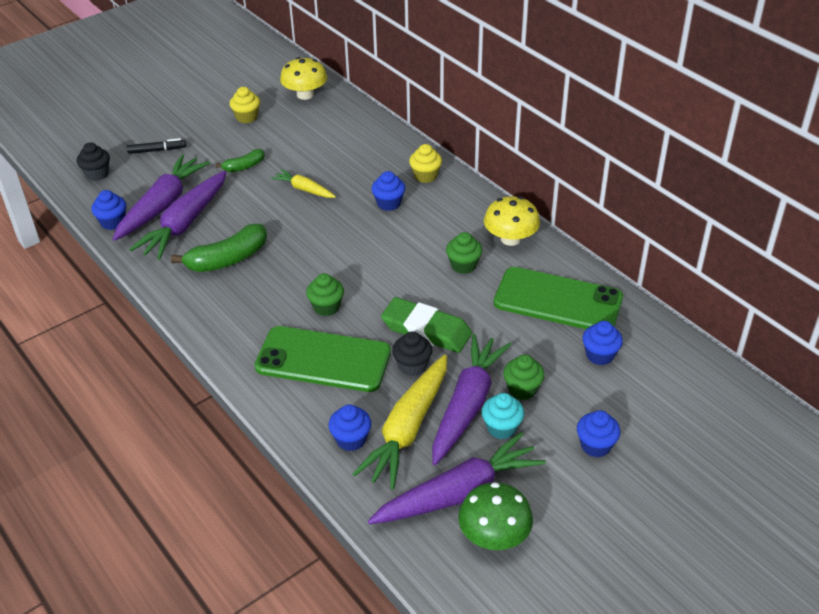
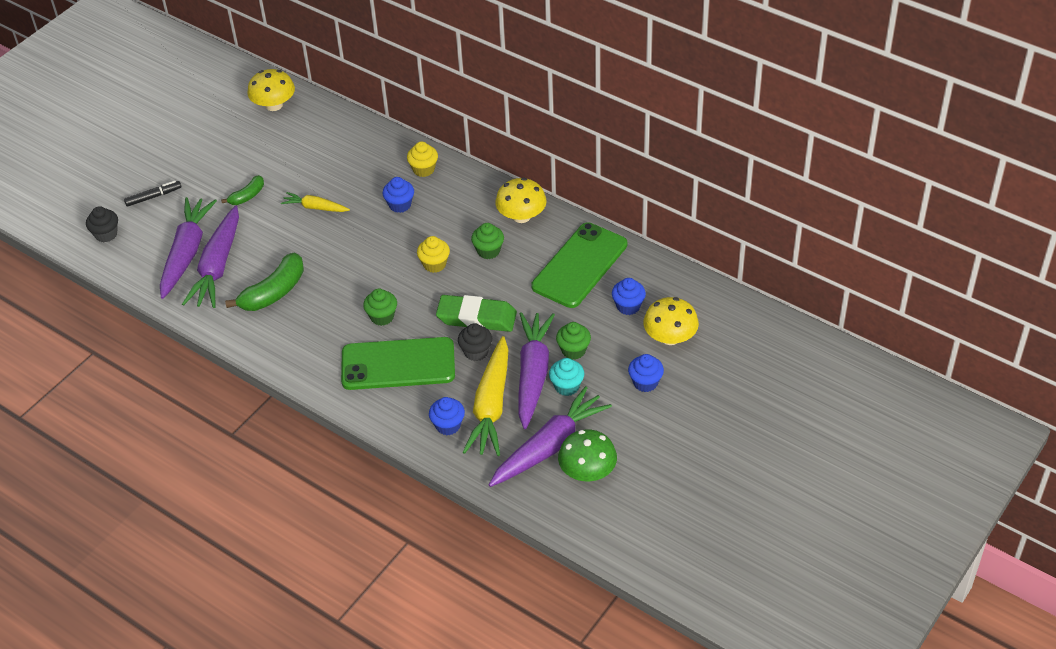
camera: 15 degrees left, 5 degrees up
blue cupcake [91,190,126,230] -> none
yellow cupcake [230,87,260,123] -> yellow cupcake moved to [417,236,450,273]
green phone [494,267,623,329] -> green phone turned 60 degrees counterclockwise [531,223,627,308]
none -> yellow mushroom [643,297,699,345]

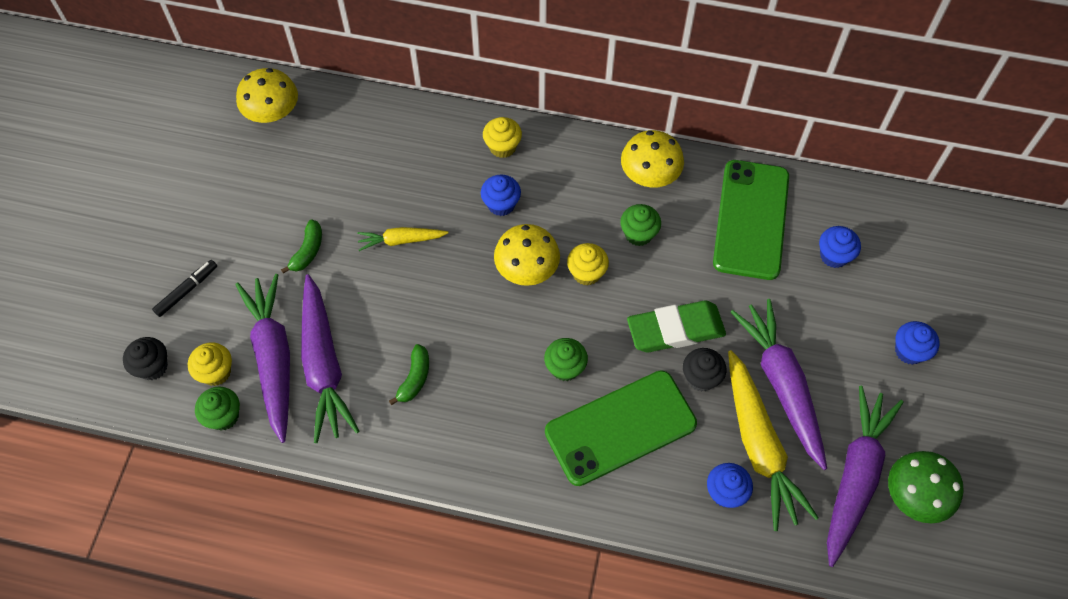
camera: 25 degrees left, 15 degrees up
green banana [225,252,304,311] -> green banana [389,344,429,405], size x0.57
turquoise cupcake [549,358,584,396] -> none
green cupcake [556,322,591,360] -> green cupcake moved to [195,387,240,431]
yellow mushroom [643,297,699,345] -> yellow mushroom moved to [494,224,560,286]
none -> yellow cupcake [188,342,232,386]

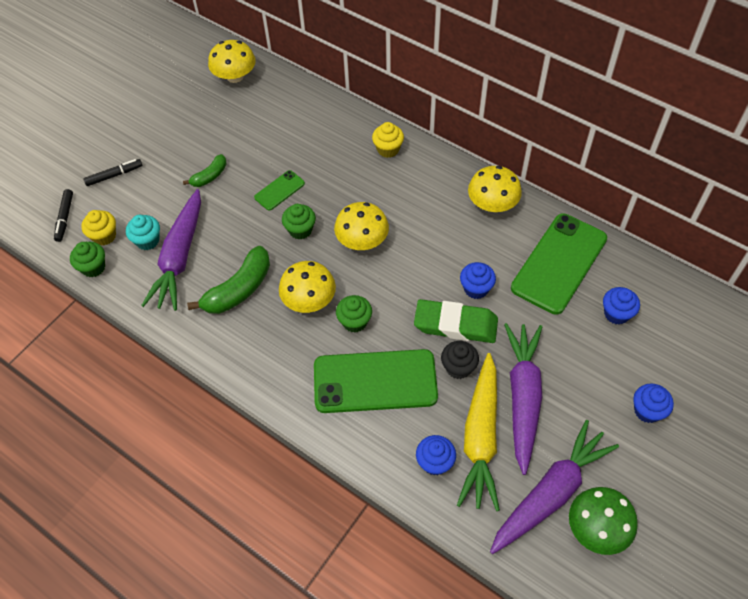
camera: 25 degrees right, 5 degrees down
black cupcake [123,337,168,380] -> black marker [54,189,73,242]
purple carrot [235,274,290,443] -> turquoise cupcake [126,215,160,250]
yellow carrot [357,227,448,251] -> green phone [254,170,305,211]
green banana [389,344,429,405] -> green banana [187,246,270,314], size x1.76
blue cupcake [481,175,521,216] -> blue cupcake moved to [460,262,496,299]
yellow cupcake [567,243,609,286] -> none
green cupcake [620,204,661,246] -> green cupcake moved to [282,204,316,240]
none -> yellow mushroom [279,261,336,313]

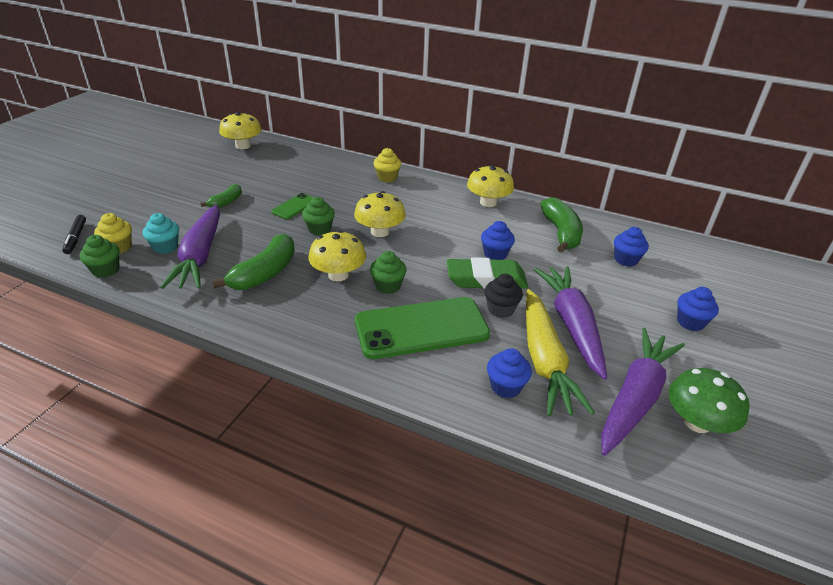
camera: 15 degrees left, 20 degrees down
black marker [83,159,143,186] -> none
green phone [511,213,607,315] -> green banana [540,197,583,252]

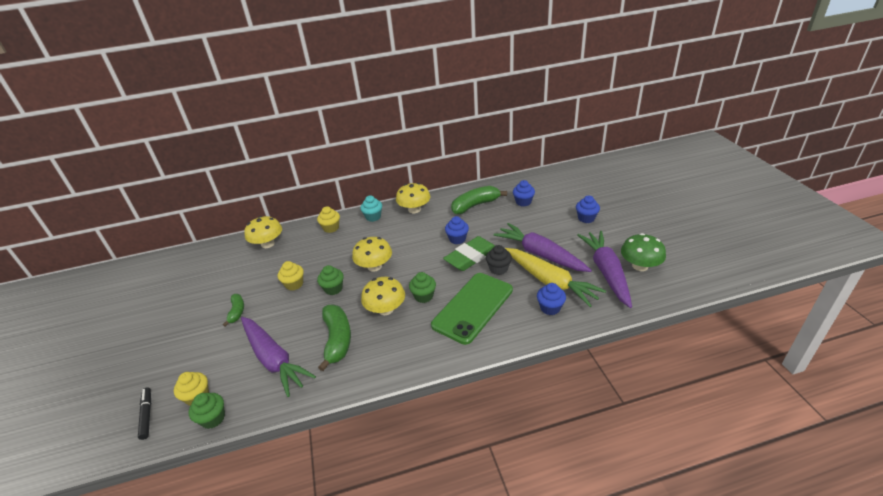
camera: 35 degrees left, 0 degrees up
black marker [62,215,86,254] -> black marker turned 150 degrees counterclockwise [138,387,151,440]
turquoise cupcake [143,213,179,254] -> turquoise cupcake moved to [360,196,382,222]
yellow mushroom [219,112,262,149] -> yellow mushroom moved to [244,216,282,248]
green phone [271,193,314,219] -> yellow cupcake [278,261,304,291]
green banana [540,197,583,252] -> green banana turned 75 degrees counterclockwise [451,186,507,214]

